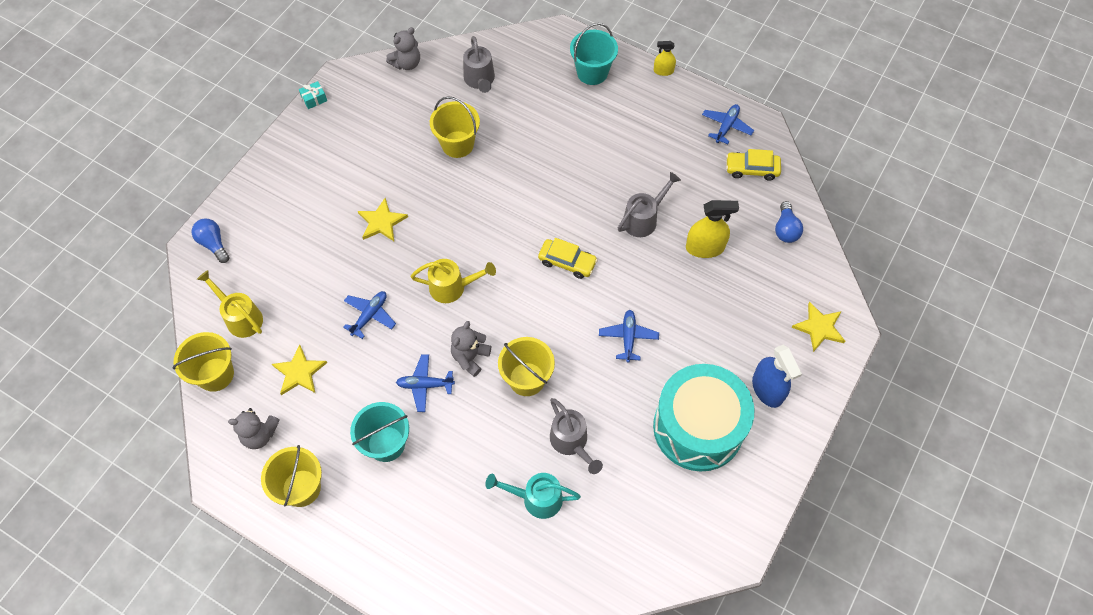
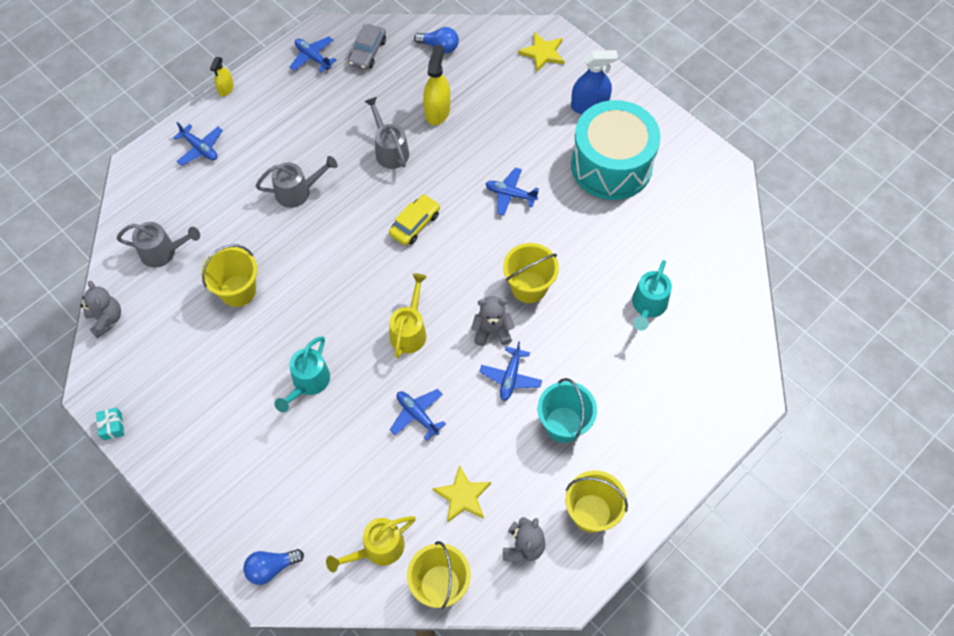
camera: 75 degrees left, 0 degrees up
yellow star [358,198,408,241] -> turquoise watering can [275,336,330,412]
grey teddy bear [451,321,491,377] -> grey teddy bear turned 135 degrees clockwise [471,296,515,346]
grey watering can [550,398,603,474] -> grey watering can moved to [256,156,338,208]
turquoise bucket [570,23,618,85] -> blue plane [173,122,223,166]
yellow car [726,149,781,181] -> grey car [348,24,386,70]

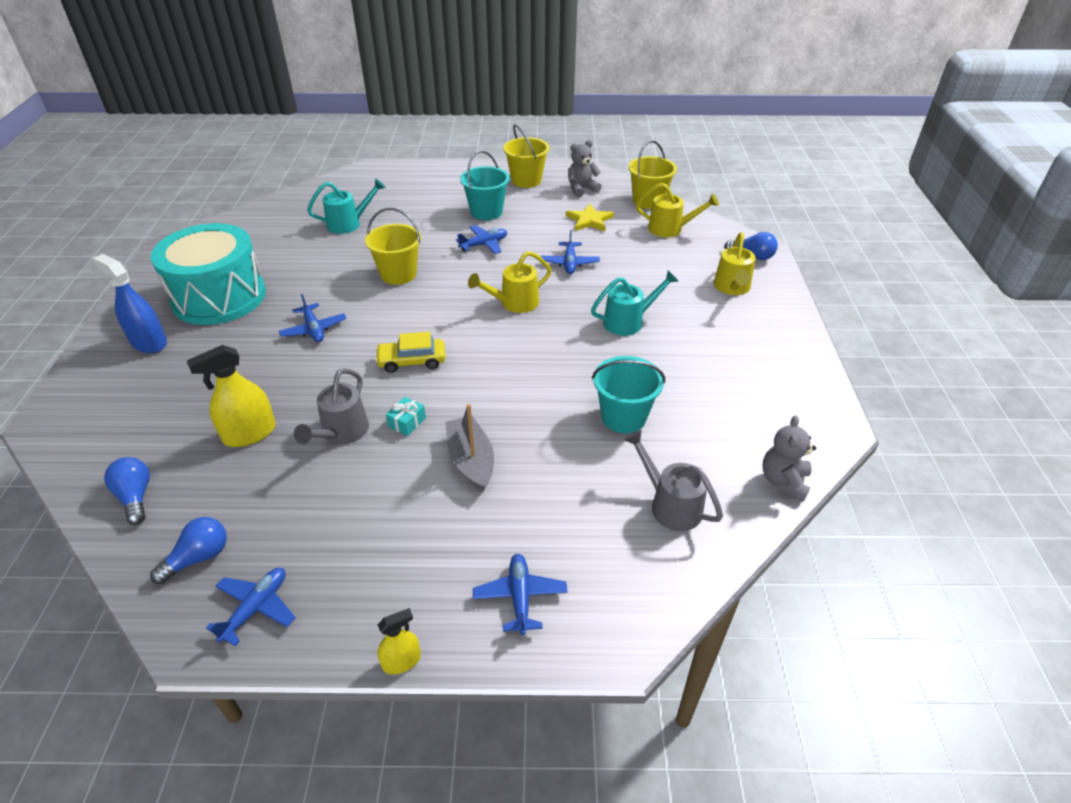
camera: 135 degrees left, 20 degrees down
turquoise gift [96,408,124,441] -> turquoise gift moved to [386,397,426,436]
yellow bucket [201,244,258,307] -> turquoise bucket [592,356,665,433]
grey watering can [256,156,338,208] -> grey boat [445,404,494,492]
blue plane [290,36,336,72] -> blue plane turned 150 degrees counterclockwise [206,568,296,646]
grey car [348,24,386,70] -> blue light bulb [150,517,227,584]
grey teddy bear [471,296,515,346] -> none
yellow star [518,32,565,71] -> none
none -> yellow watering can [714,232,756,295]

